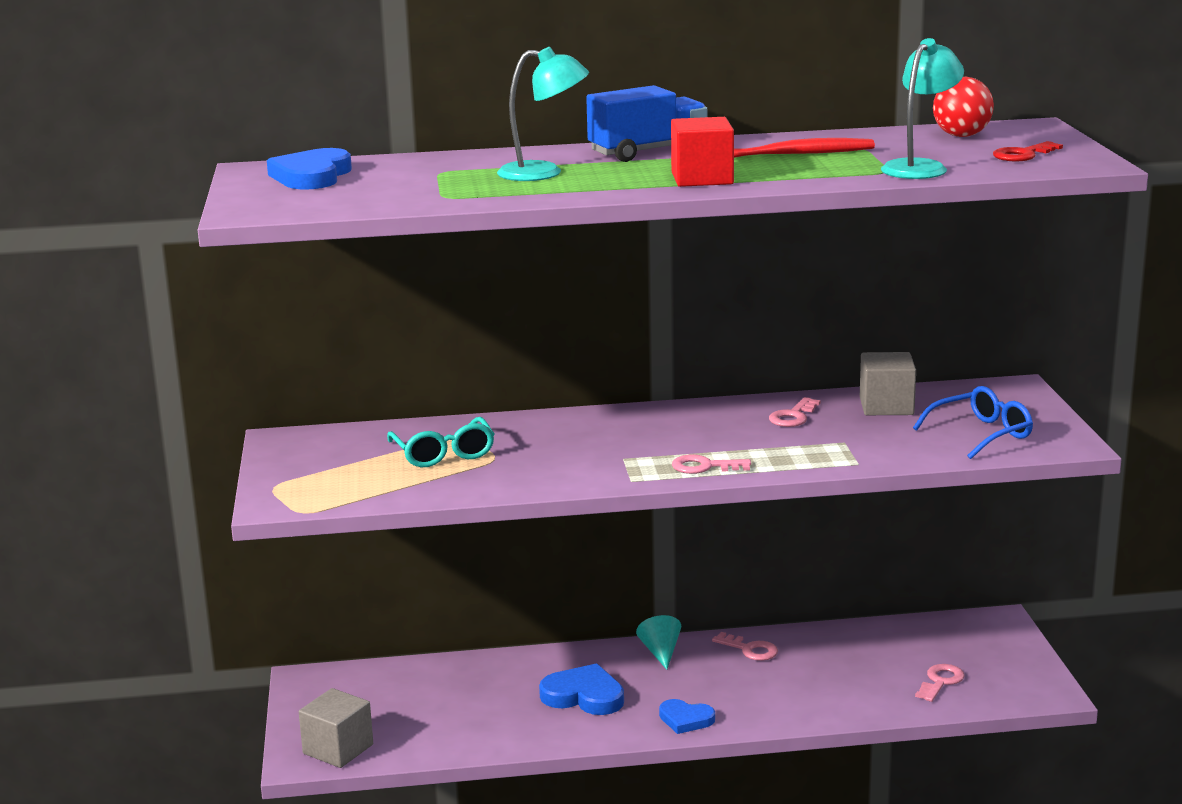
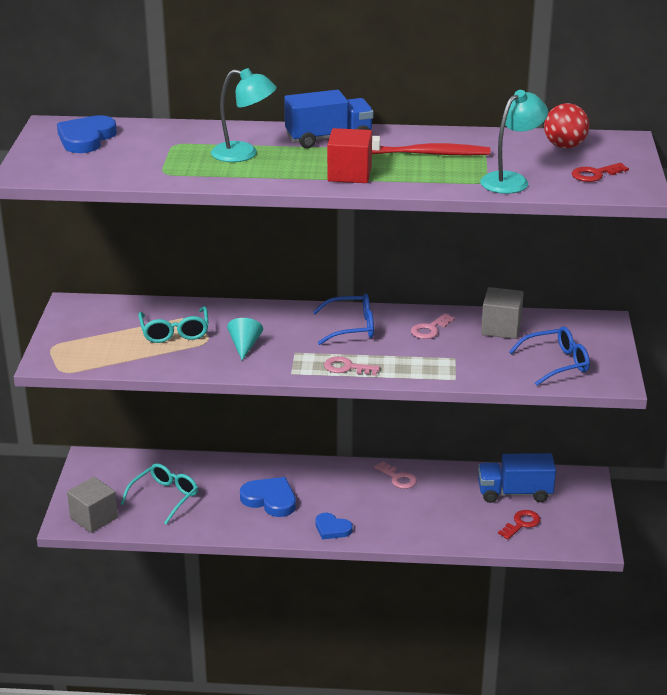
camera: 10 degrees right, 10 degrees up
turquoise cone [636,615,681,670] -> turquoise cone moved to [227,318,263,360]
pink key [915,664,965,702] -> red key [498,510,540,539]
none -> turquoise glasses [121,464,198,525]
none -> blue glasses [313,293,374,345]
none -> blue truck [478,453,556,503]

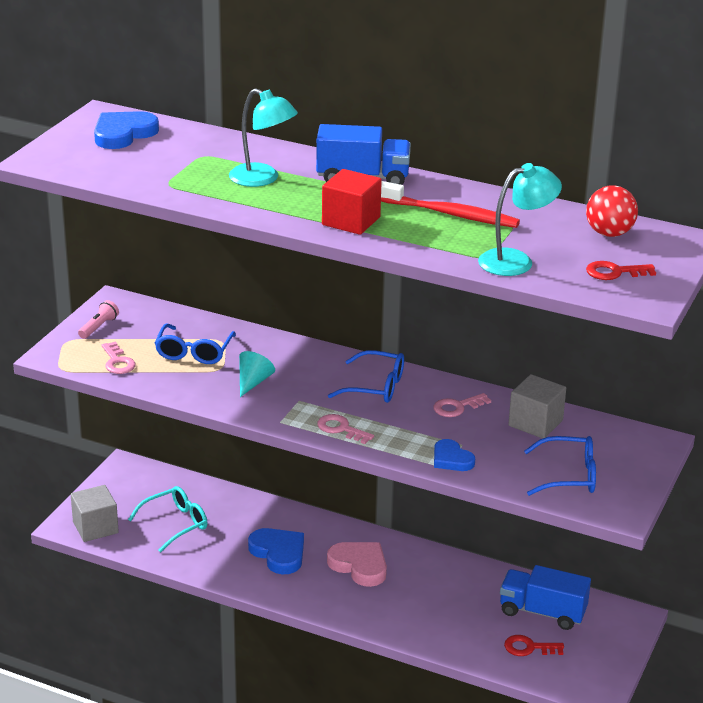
camera: 20 degrees right, 0 degrees up
turquoise glasses [138,306,209,343] -> blue glasses [155,323,236,364]
blue heart [315,513,353,540] -> blue heart moved to [434,439,475,471]
pink key [374,461,417,489] -> pink key moved to [102,342,136,374]
red key [498,510,540,539] -> red key turned 150 degrees counterclockwise [504,635,564,656]
none -> pink flashlight [78,300,119,339]
none -> pink heart [327,542,387,587]

